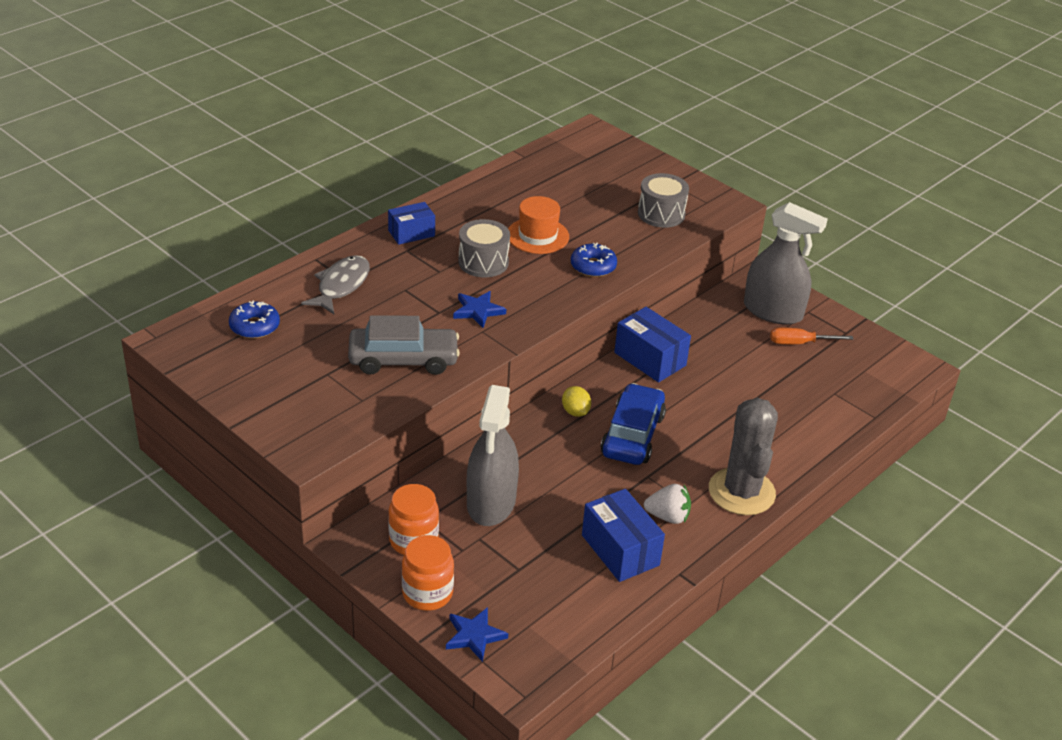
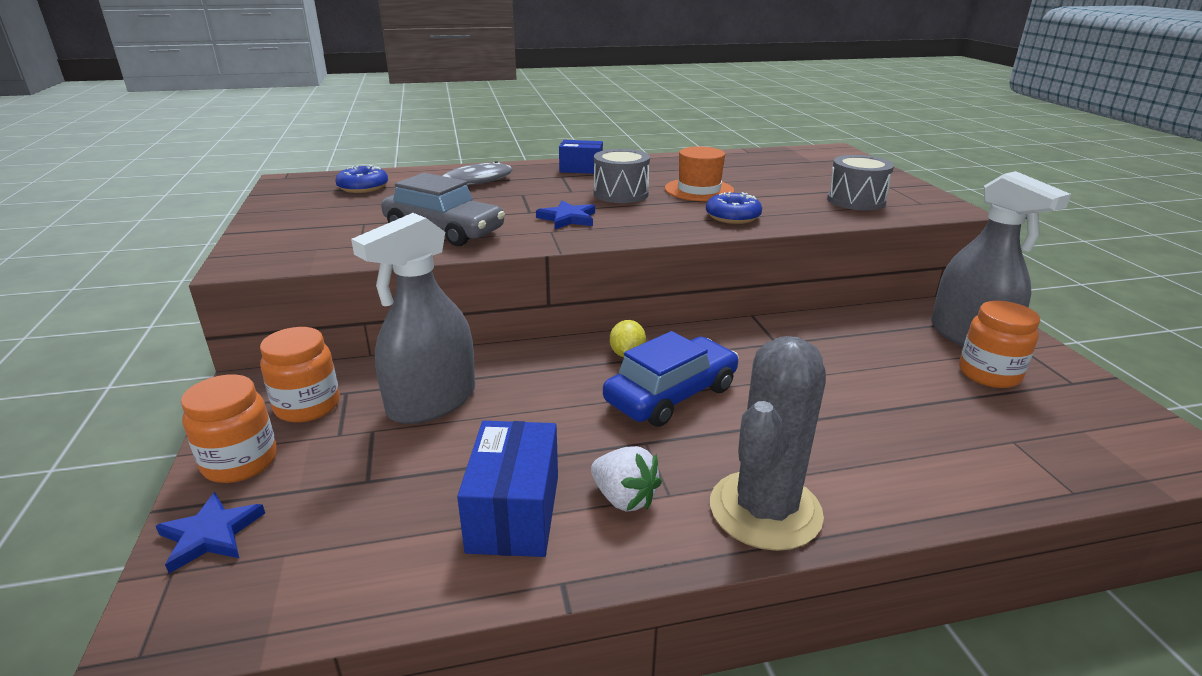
camera: 35 degrees right, 10 degrees down
blue box [614,307,691,382] -> none
orange screwdriver [770,327,853,344] -> orange jar [959,301,1040,388]

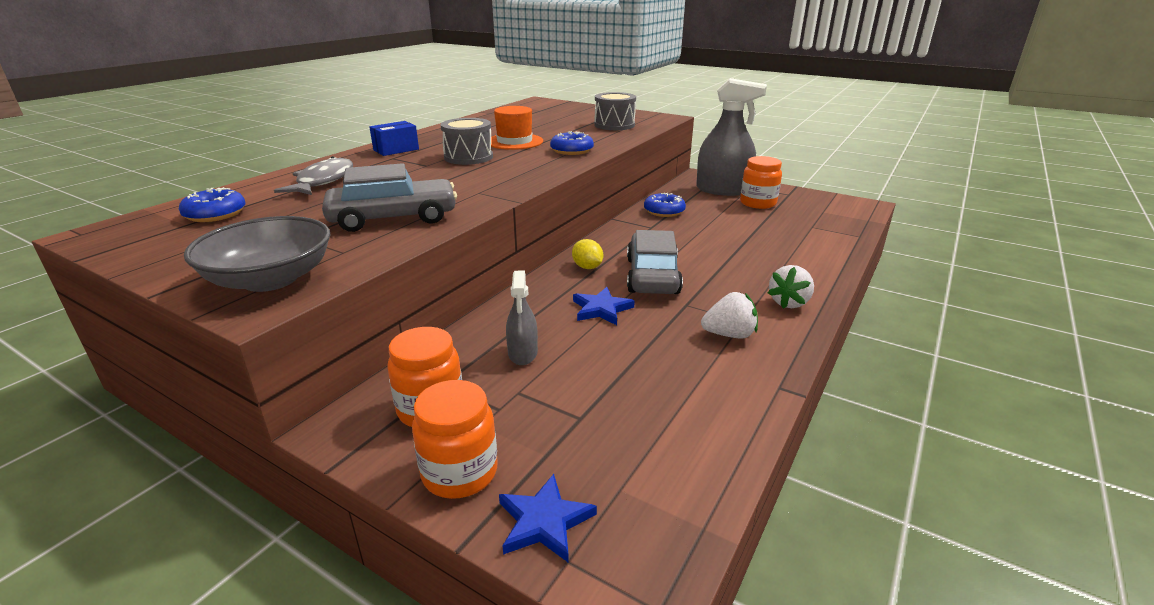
camera: 45 degrees left, 0 degrees up
grey spray bottle [351,213,475,424] -> grey spray bottle [506,271,538,365], size x0.50
blue box [457,421,558,557] -> none
blue star [536,200,595,229] -> blue star moved to [573,287,635,325]
blue car [603,331,739,427] -> grey car [627,230,683,294]
grey cactus [710,336,826,551] -> white strawberry [768,265,814,309]
none -> grey bowl [184,216,330,292]
none -> blue donut [644,193,686,217]

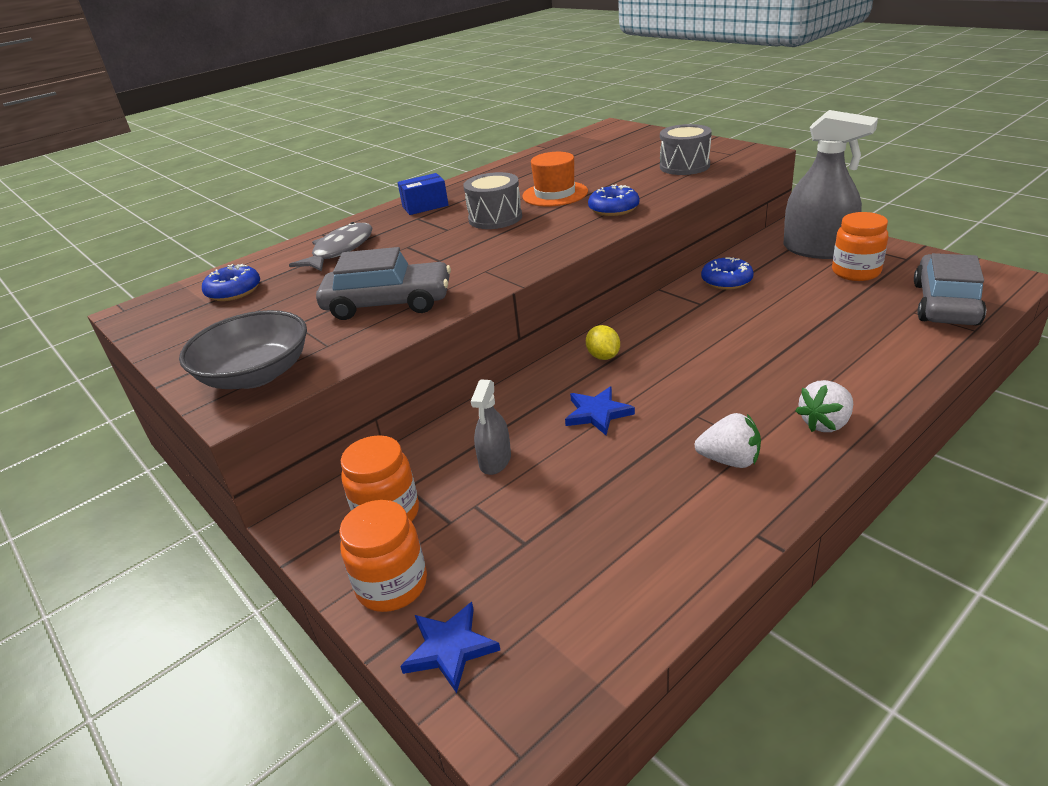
camera: 20 degrees right, 5 degrees up
grey car [627,230,683,294] -> grey car moved to [914,253,986,325]

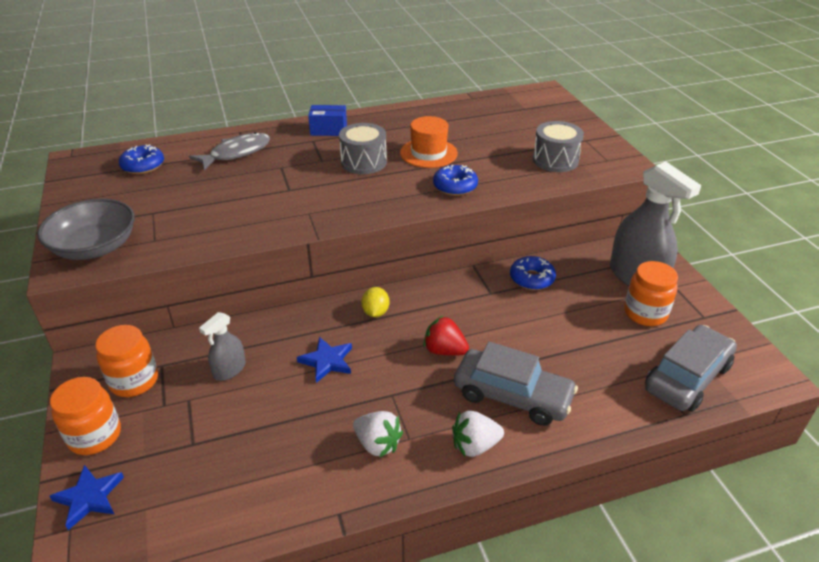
camera: 20 degrees right, 5 degrees up
grey car [316,247,451,320] -> grey car moved to [454,341,578,426]
none -> red strawberry [423,315,469,356]

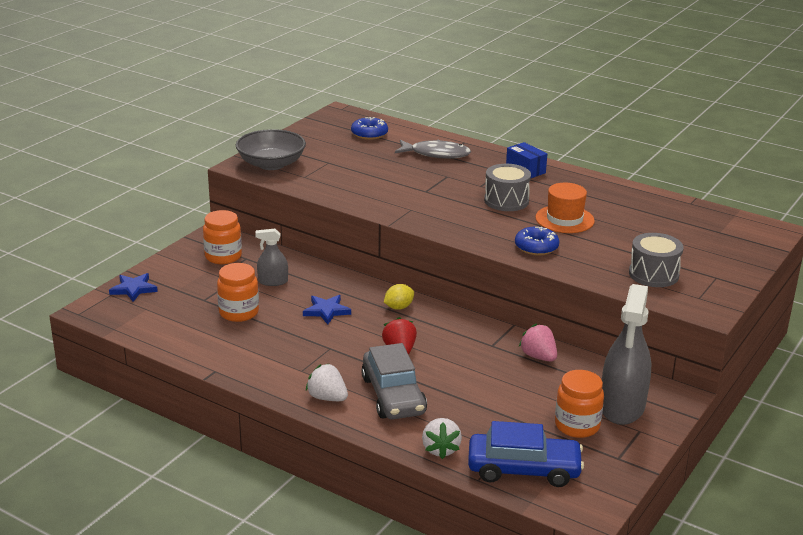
camera: 50 degrees right, 10 degrees down
orange jar [50,377,121,455] -> orange jar moved to [217,263,259,322]
white strawberry [353,411,403,458] -> white strawberry moved to [422,418,462,459]
blue donut [510,256,556,290] -> pink strawberry [519,323,557,362]
grey car [645,325,737,412] -> blue car [468,421,584,487]

